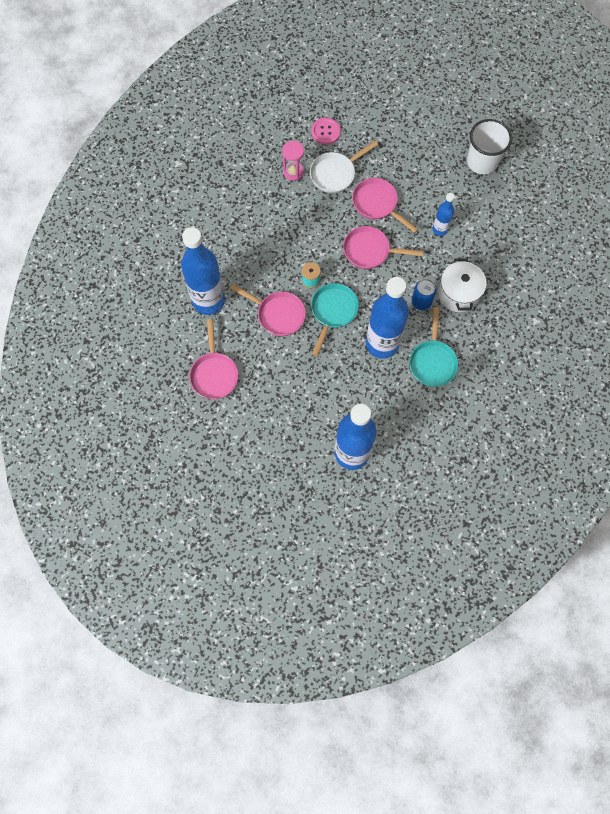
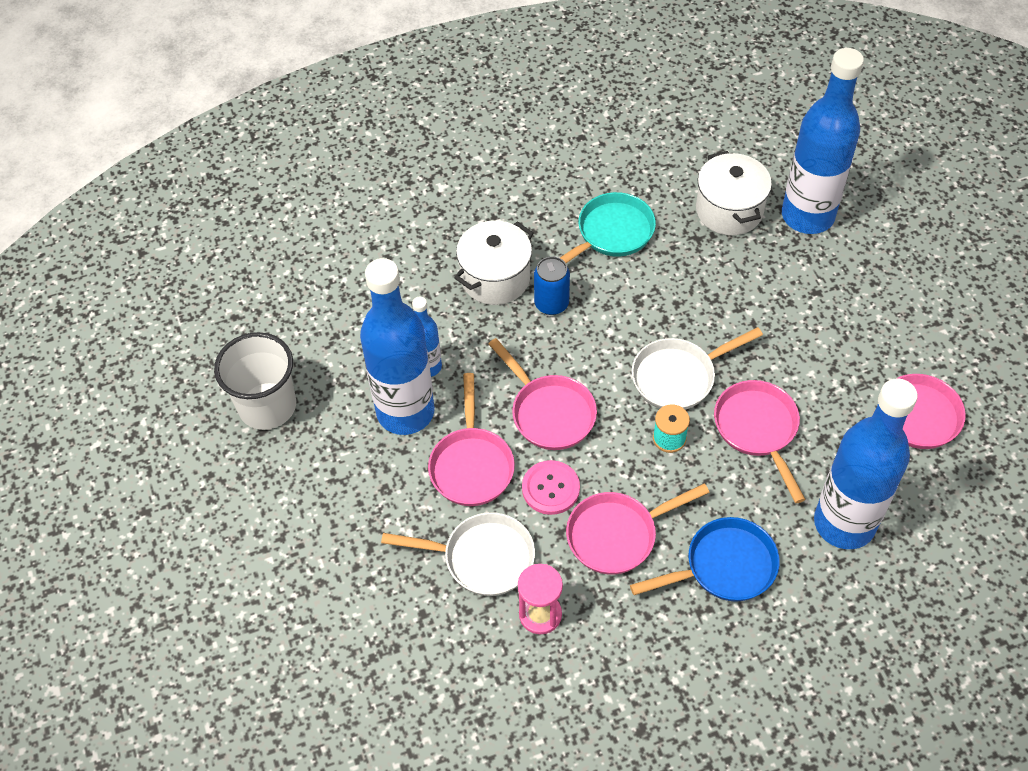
camera: 135 degrees left, 15 degrees down
pink button [311,117,341,145] -> pink button moved to [522,460,580,515]
turquoise pan [311,283,359,356] -> white pan [631,327,763,410]
blue bottle [366,277,409,359] -> blue bottle moved to [360,258,435,435]
none -> pink pan [566,483,710,574]
none -> blue pan [630,517,780,602]
none -> white pot [696,151,772,235]

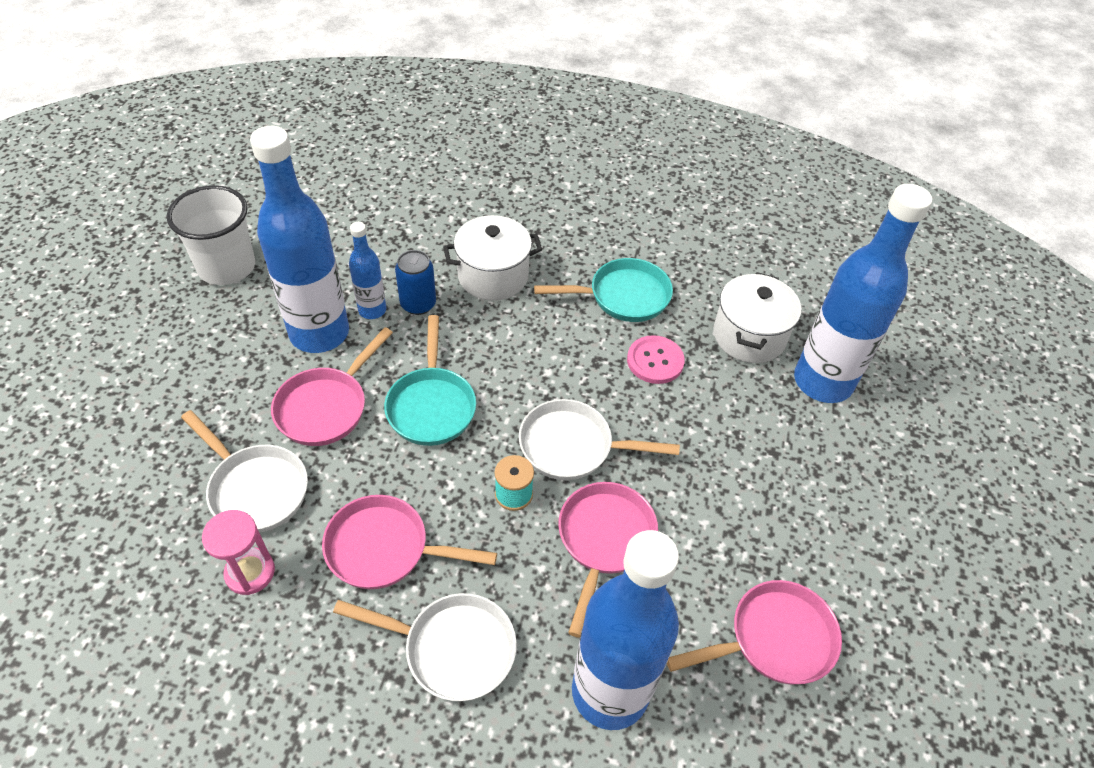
camera: 30 degrees right, 5 degrees down
pink pan [488,338,597,450] -> turquoise pan [384,315,476,446]
pink button [522,460,580,515] -> pink button moved to [627,335,685,384]
blue can [534,256,570,315] -> blue can moved to [395,250,436,315]
blue pan [630,517,780,602] -> white pan [333,593,517,701]

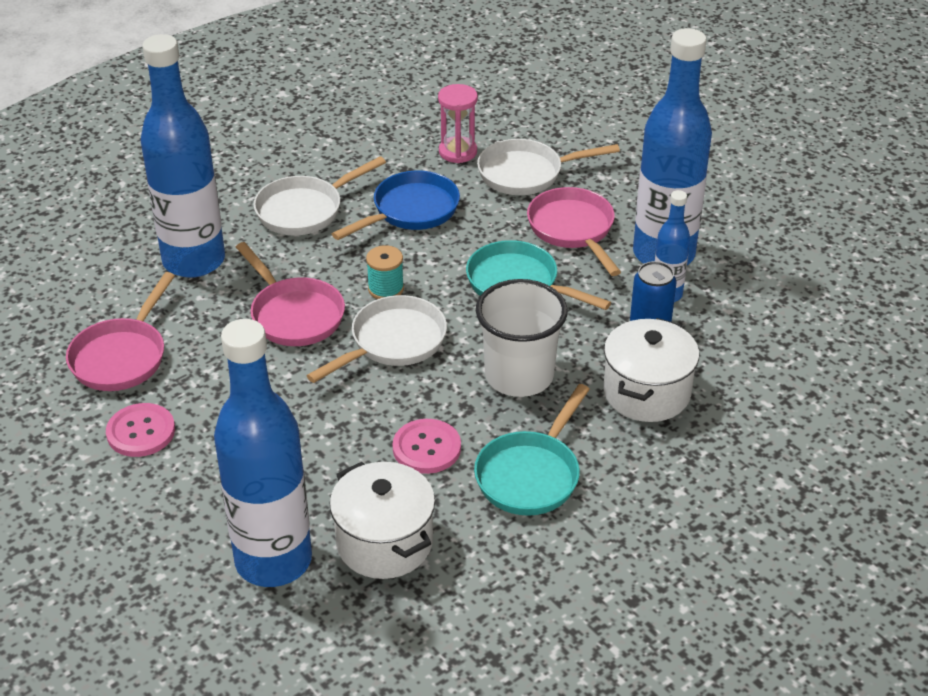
camera: 130 degrees right, 10 degrees down
white cup [167,185,255,285] -> white cup moved to [476,279,568,397]
pink pan [322,495,497,589] -> blue pan [332,170,460,240]
none -> pink button [106,403,175,457]

